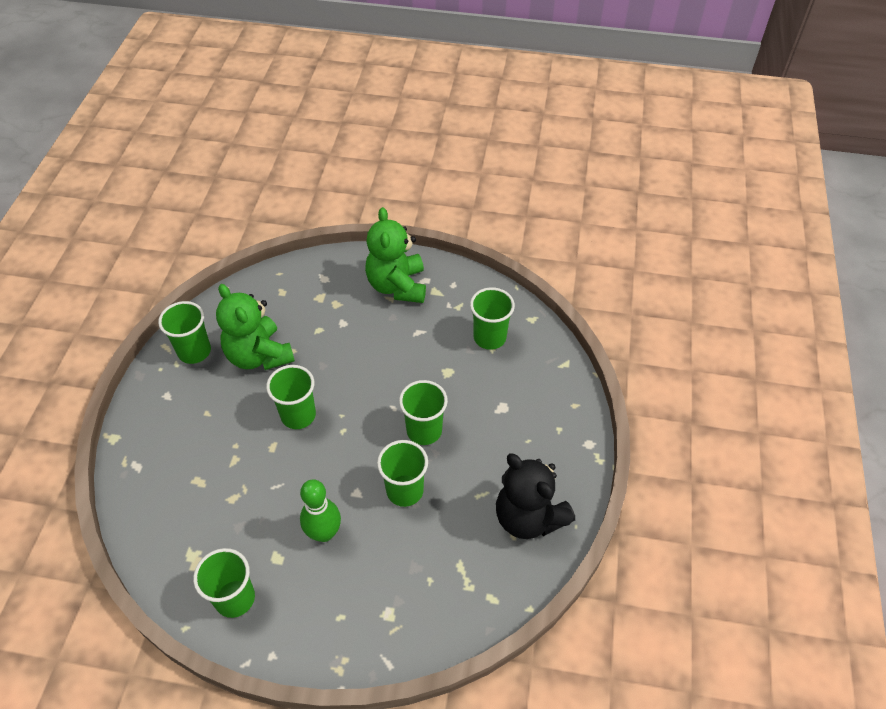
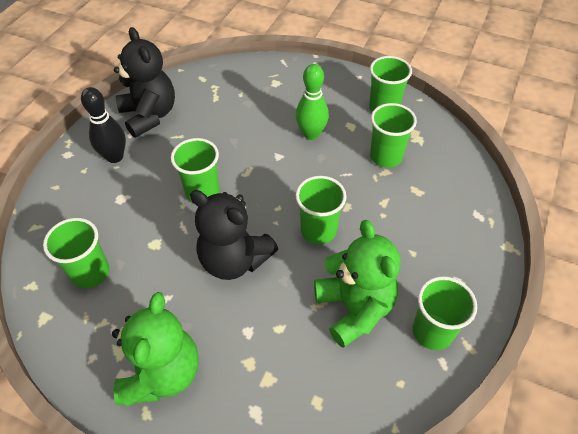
camera: 165 degrees left, 0 degrees up
green cup [377,440,428,507] -> green cup moved to [370,103,417,168]
none -> black bowling pin [81,87,126,163]
none -> black teddy bear [190,190,278,280]

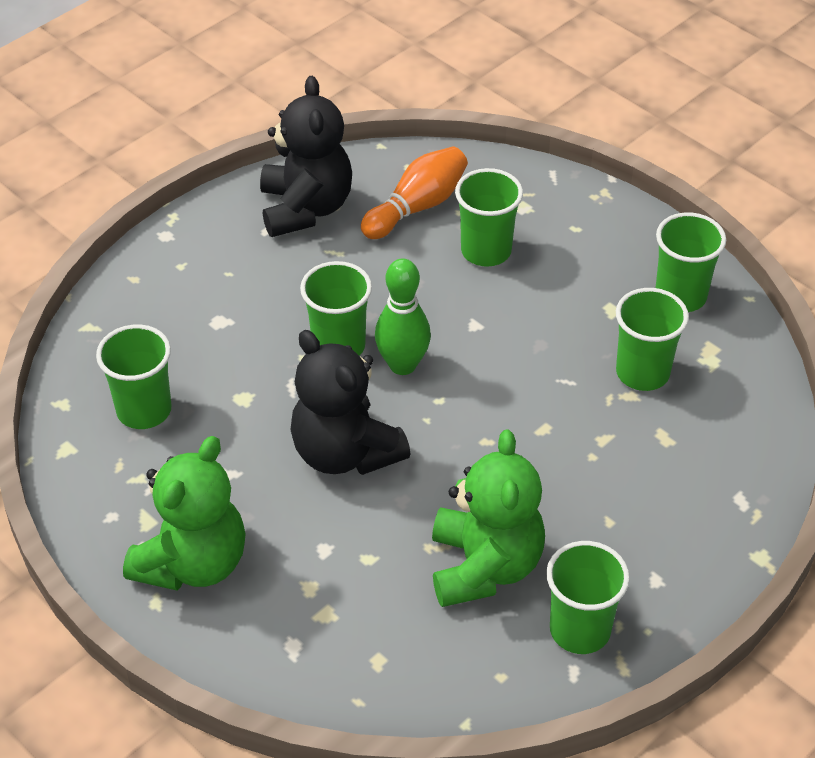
camera: 20 degrees right, 5 degrees down
black bowling pin [81,87,126,163] -> none
green bowling pin [296,64,329,140] -> green bowling pin moved to [375,259,431,375]
green cup [296,176,347,244] -> green cup moved to [455,168,523,267]
none -> orange bowling pin [361,146,468,239]

